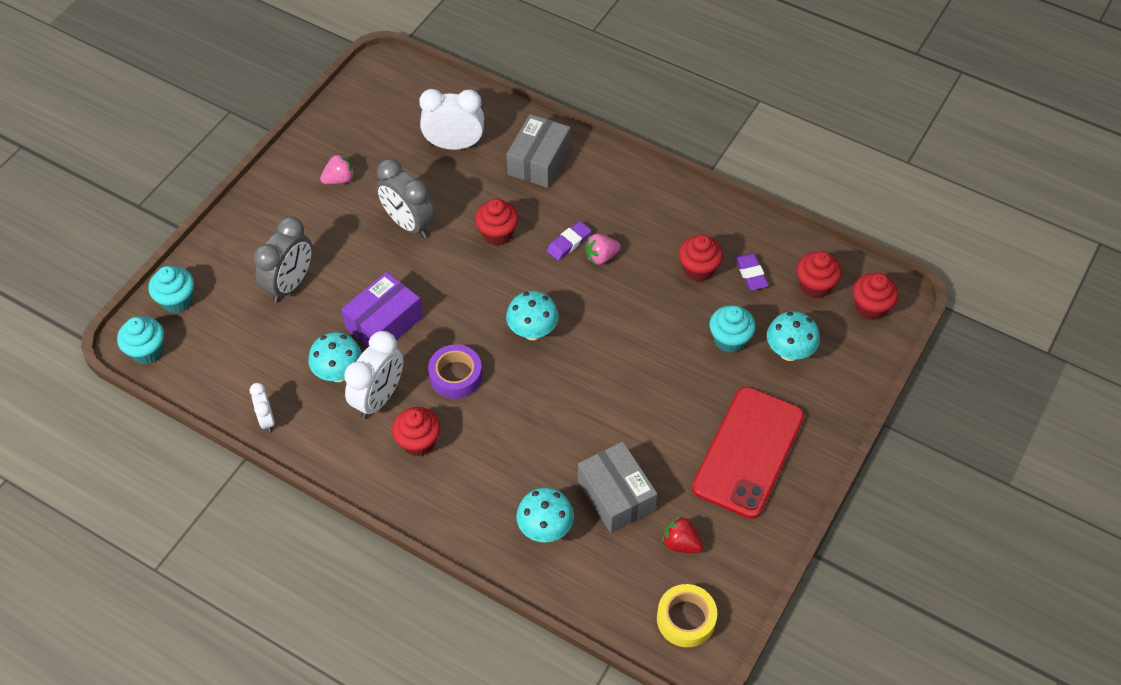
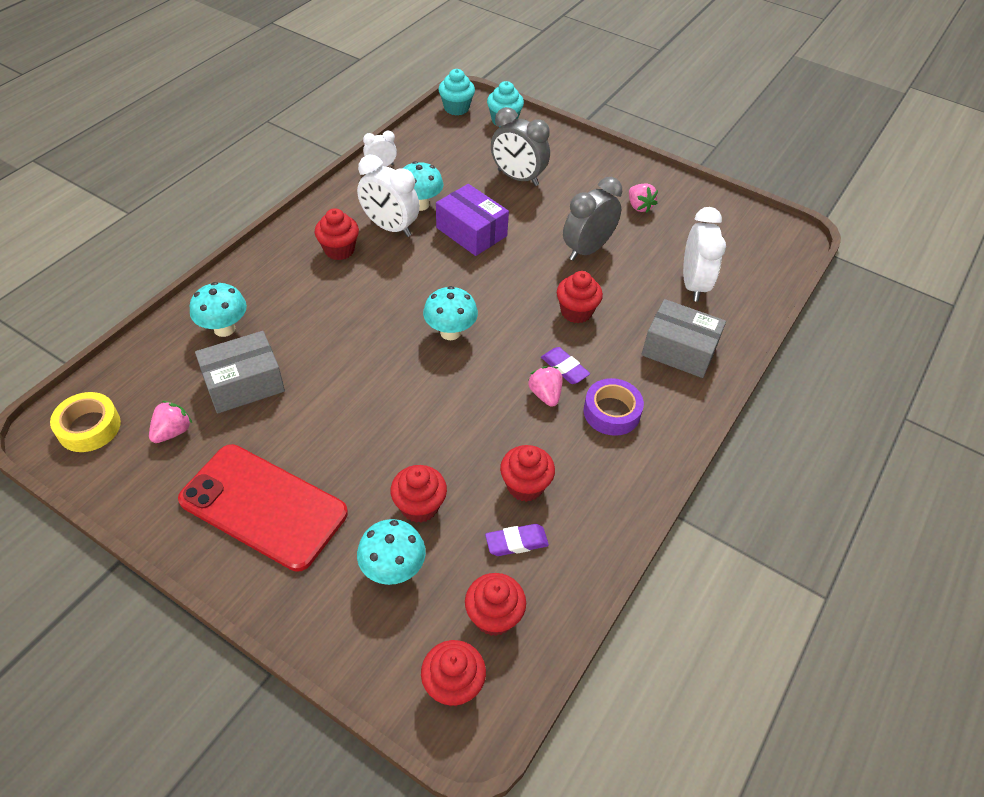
camera: 90 degrees right, 5 degrees down
purple tape [428,344,482,399] -> purple tape moved to [584,378,644,436]
red strawberry [662,516,703,553] -> pink strawberry [149,401,192,443]
turquoise cupcake [710,305,756,353] -> red cupcake [390,465,447,523]

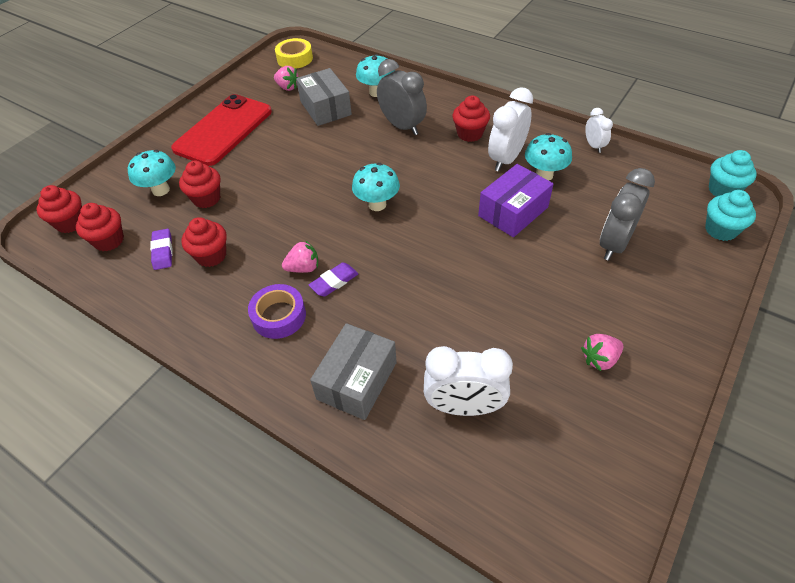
camera: 95 degrees right, 0 degrees up
red cupcake [557,271,603,323] -> none
grey clock [563,177,622,261] -> grey clock moved to [377,59,427,135]

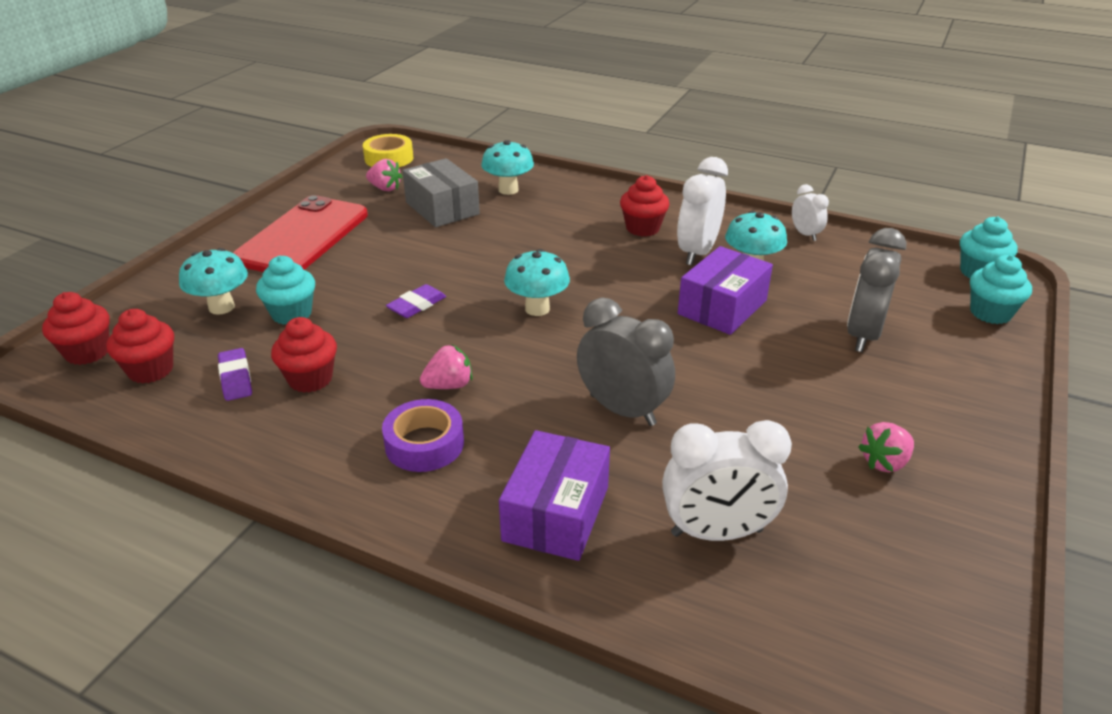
camera: 10 degrees left, 15 degrees down
red cupcake [179,161,221,208] -> turquoise cupcake [256,256,315,325]
purple eraser [309,263,358,297] -> purple eraser moved to [386,284,446,318]
grey box [310,323,397,420] -> purple box [499,430,610,561]
grey clock [377,59,427,135] -> grey clock moved to [577,298,675,426]

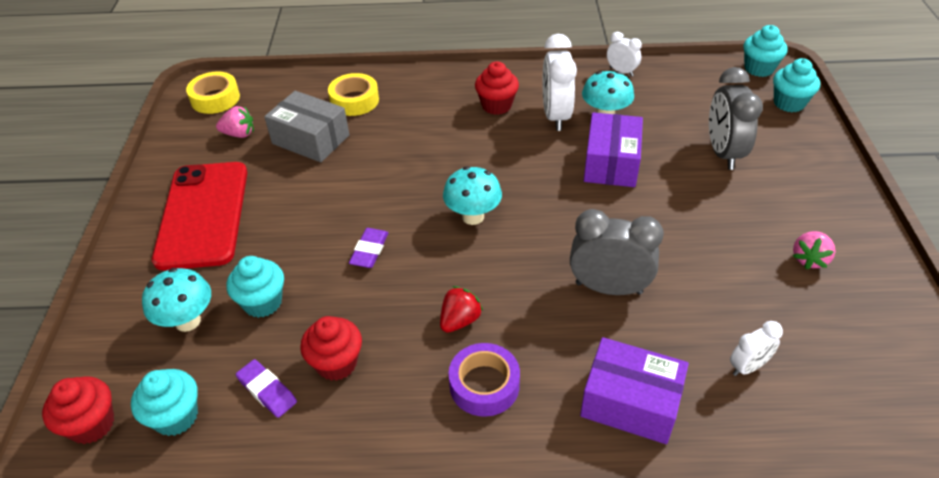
camera: 25 degrees left, 10 degrees up
red cupcake [107,309,174,384] -> turquoise cupcake [131,369,198,436]
pink strawberry [420,344,473,389] -> red strawberry [440,286,483,333]
turquoise mushroom [481,140,534,195] -> yellow tape [328,73,379,116]
purple box [499,430,610,561] -> purple box turned 60 degrees counterclockwise [580,337,689,444]
white clock [662,420,792,541] -> white clock [730,321,783,376], size x0.55

